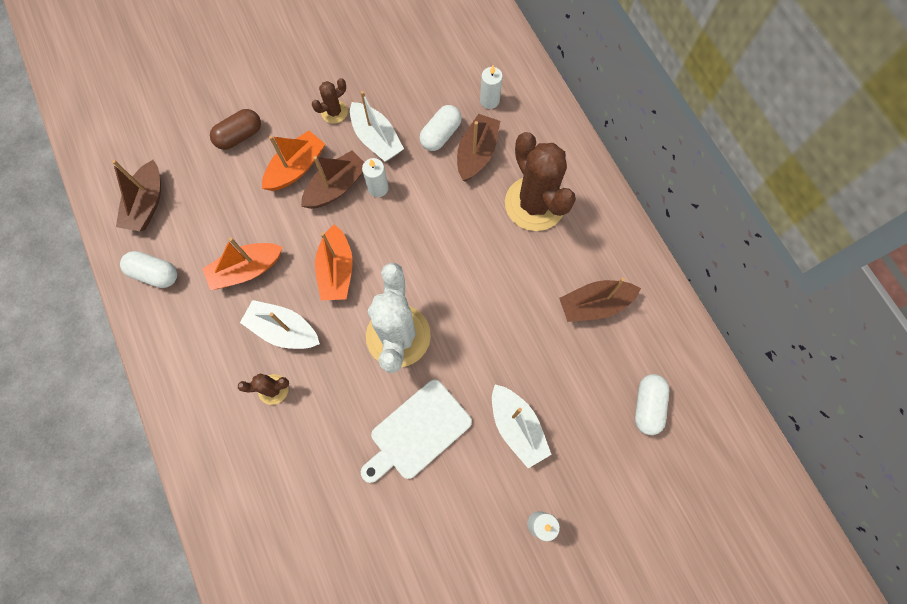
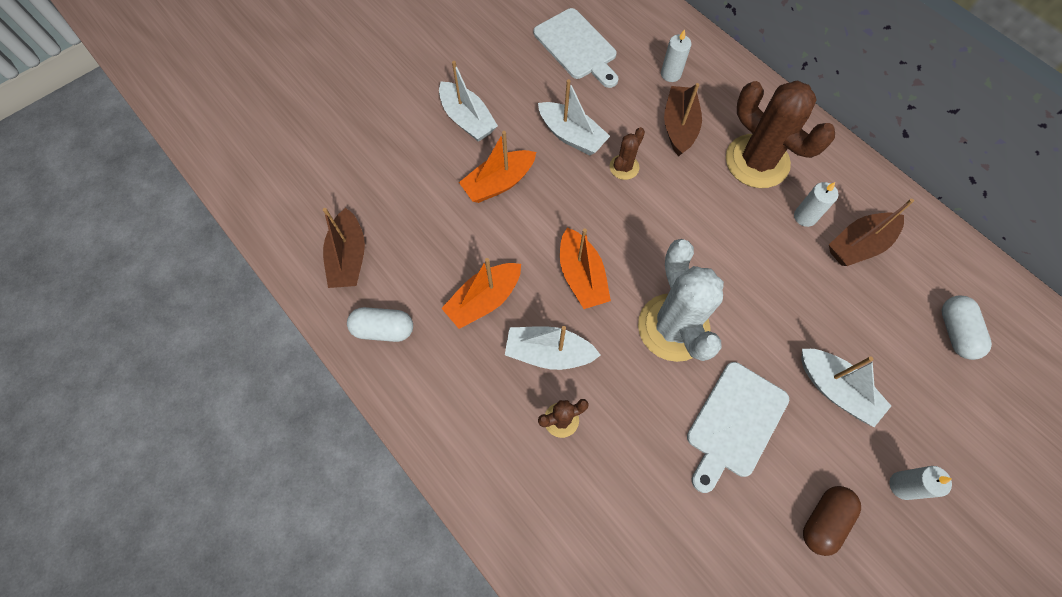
camera: 15 degrees left, 5 degrees down
brown capsule [210,109,261,150] -> brown capsule moved to [803,486,861,556]
orange boat [262,130,325,191] -> orange boat turned 150 degrees counterclockwise [459,131,536,203]
brown boat [301,151,364,209] -> none
brown cactus [312,78,348,124] -> brown cactus moved to [610,127,645,180]
white candle [362,158,389,197] -> white candle moved to [794,182,838,227]
white capsule [420,105,462,151] -> none
none -> white boat [439,61,498,142]
none -> white cutting board [533,8,618,88]

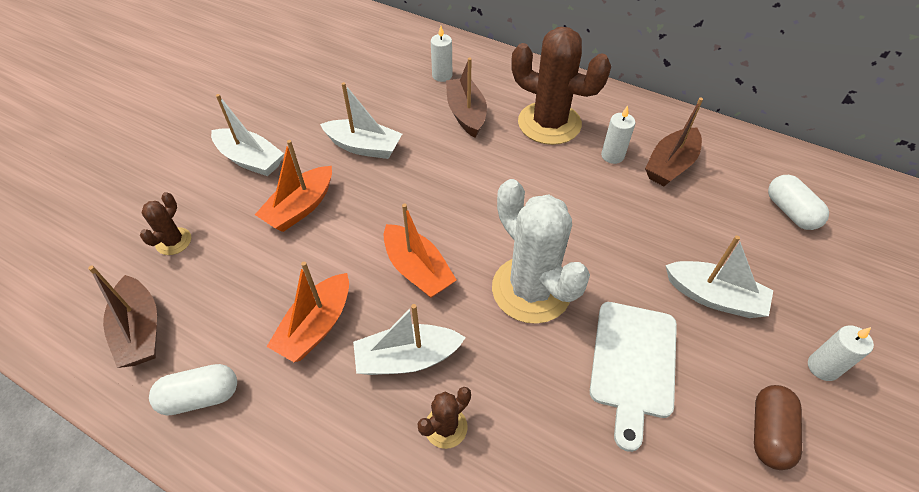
camera: 20 degrees left, 15 degrees down
white cutting board [533,8,618,88] -> none
brown cactus [610,127,645,180] -> brown cactus moved to [140,192,191,255]

